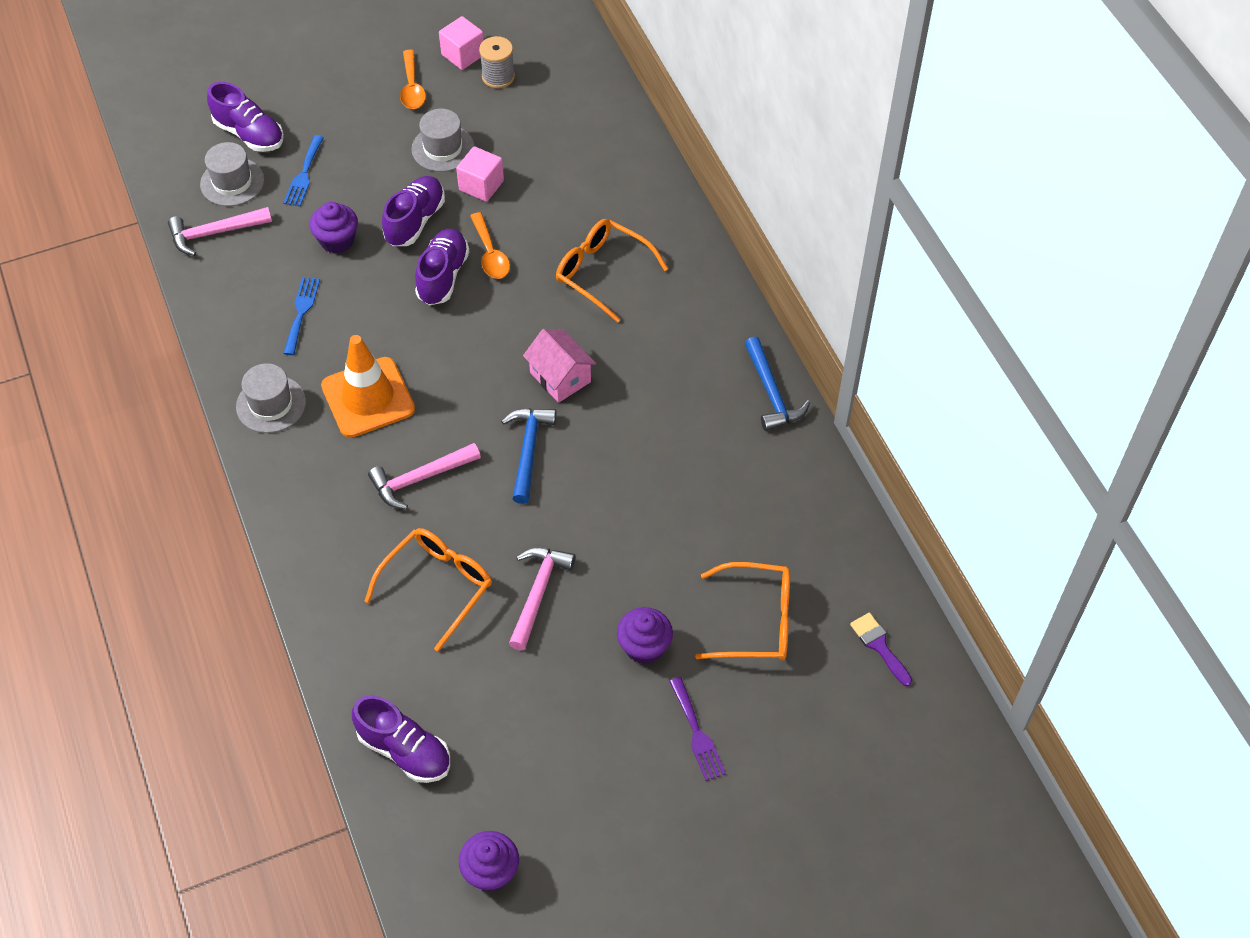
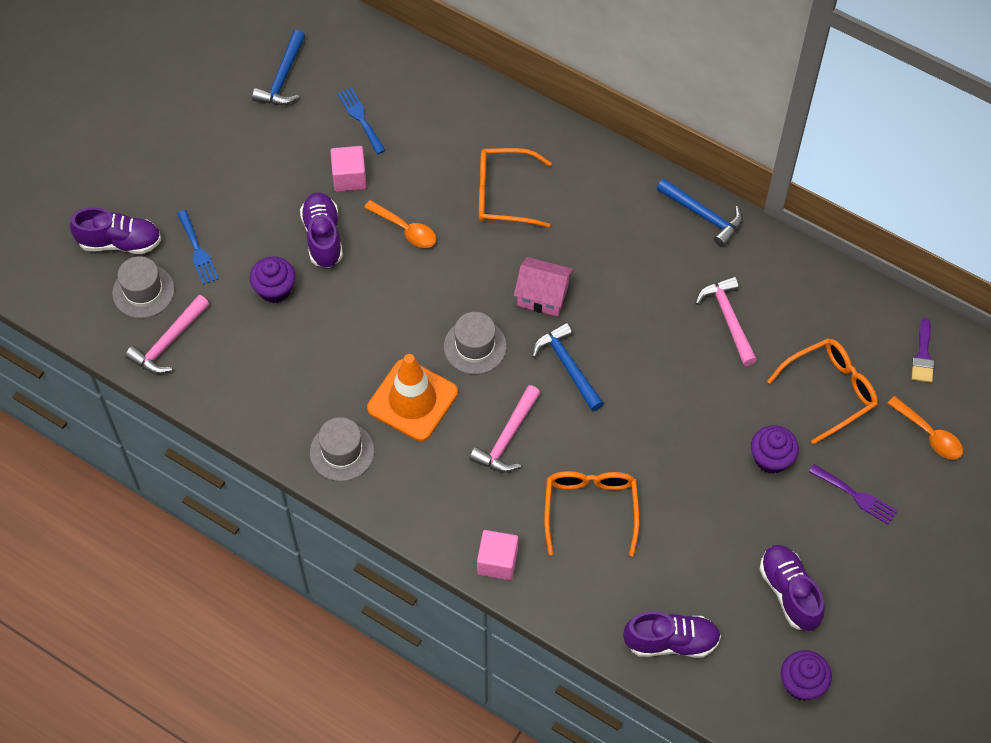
camera: 35 degrees left, 5 degrees up
blue fork [283,277,320,355] -> blue fork moved to [337,87,386,154]
orange spoon [400,50,426,109] -> orange spoon moved to [887,396,963,460]
grey hat [411,109,474,172] -> grey hat moved to [444,312,507,374]
purple shoe [415,229,470,305] -> purple shoe moved to [759,545,825,631]
pink cube [439,16,484,70] -> pink cube moved to [477,530,518,580]
grey spool [479,36,515,88] -> blue hammer [252,30,305,105]
pink hammer [509,548,576,651] -> pink hammer moved to [695,276,757,366]
purple brush [850,613,912,686] -> purple brush turned 105 degrees counterclockwise [912,318,934,382]

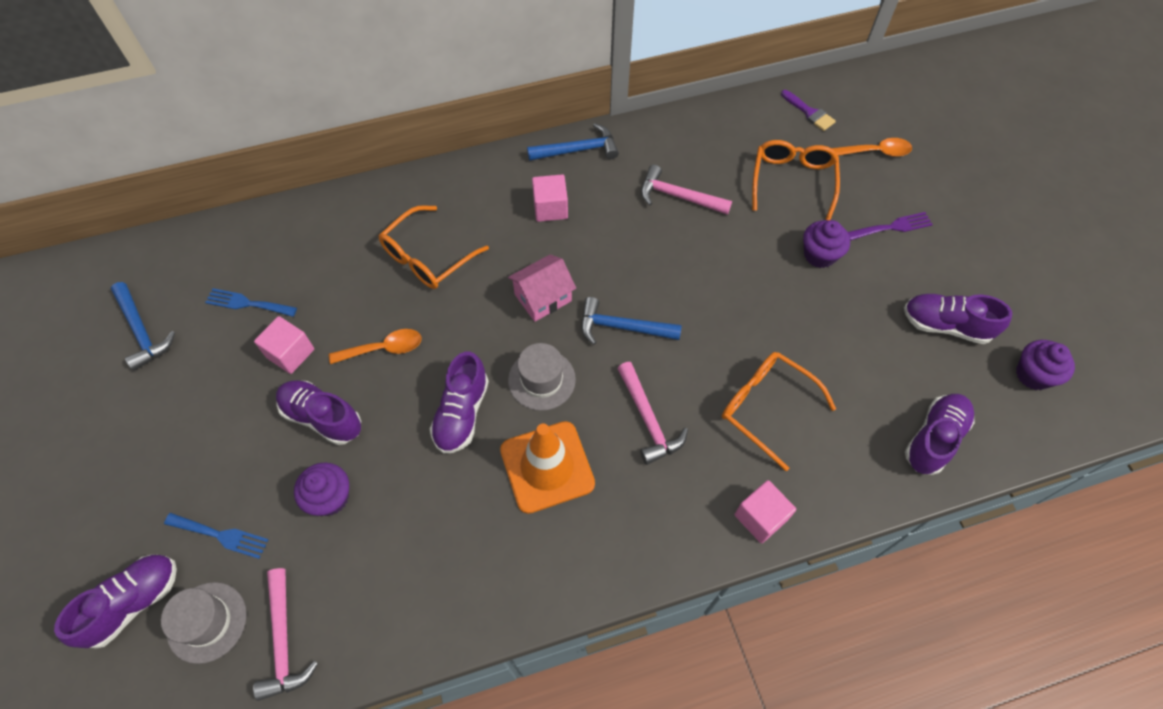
camera: 50 degrees left, 0 degrees up
grey hat [310,417,375,481] -> none
none -> purple shoe [430,352,489,453]
none -> pink cube [532,174,568,222]

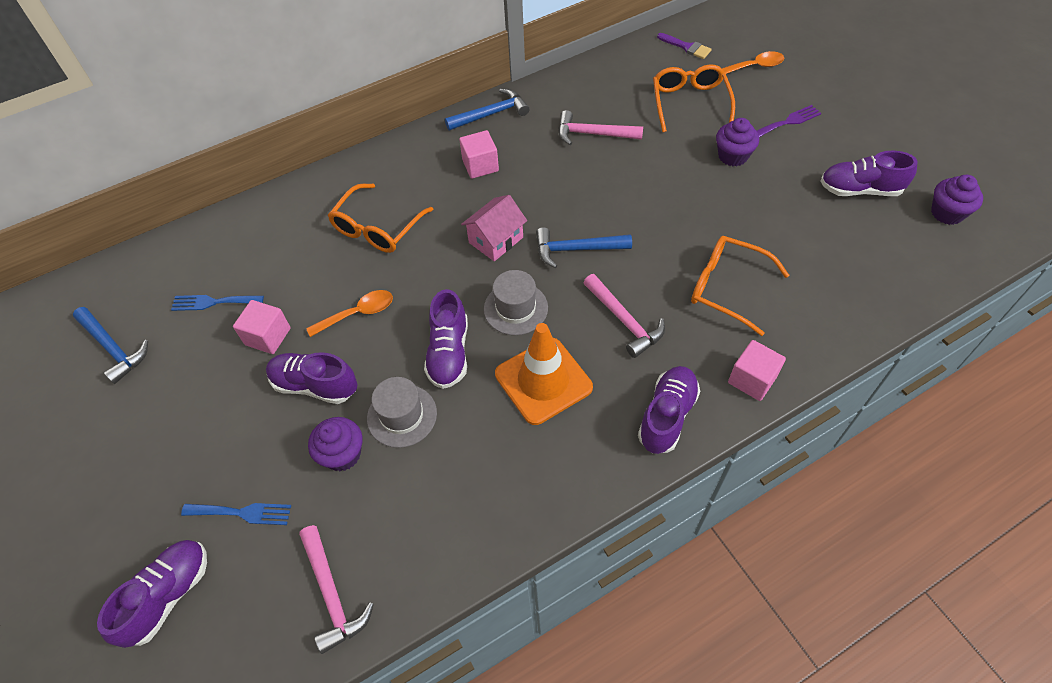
camera: 10 degrees left, 5 degrees down
grey hat [161,582,247,664] -> grey hat moved to [367,377,437,448]
purple shoe [905,394,975,475] -> purple shoe moved to [638,366,700,454]

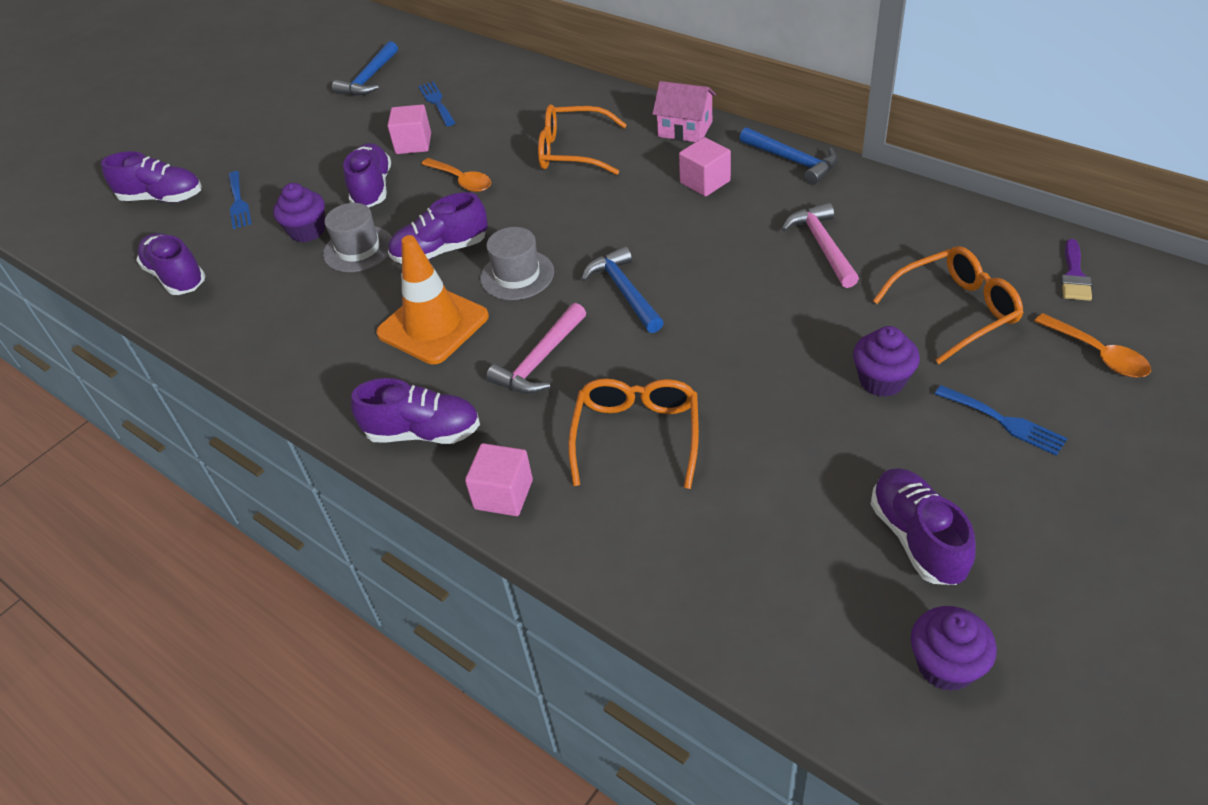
camera: 70 degrees right, 10 degrees down
pink hammer [299,525,374,654] -> purple shoe [136,233,206,295]
pink house [461,195,527,261] -> pink house moved to [652,81,716,142]
purple fork [757,105,821,137] -> blue fork [935,385,1068,456]

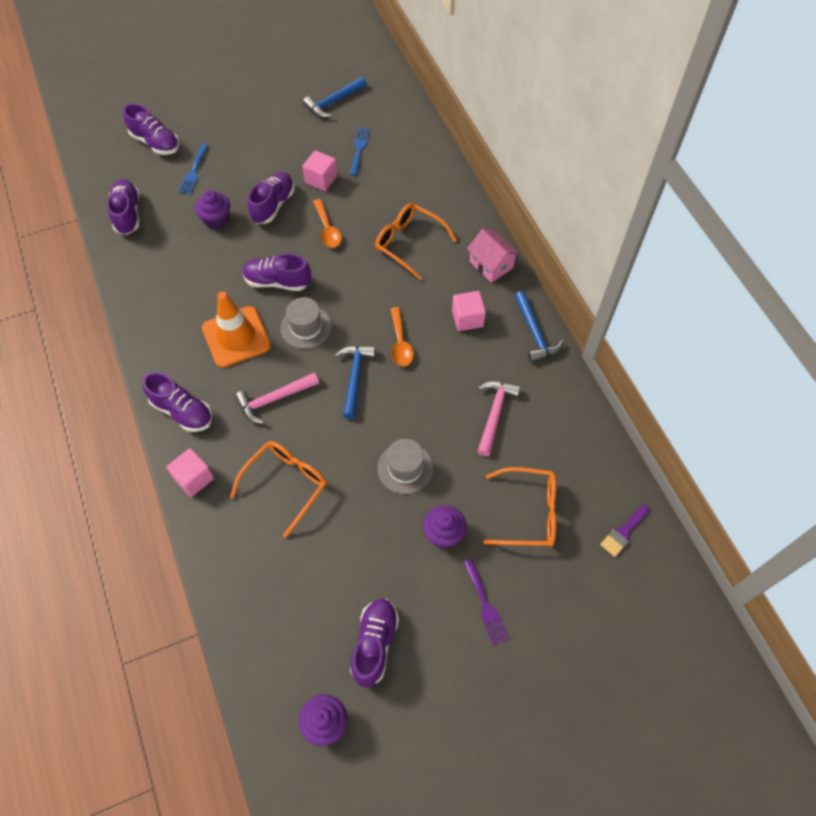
camera: 25 degrees right, 15 degrees up
grey hat [323,203,392,272] -> grey hat moved to [377,439,433,494]
blue fork [935,385,1068,456] -> purple fork [463,559,509,645]
orange spoon [1035,313,1151,378] -> orange spoon moved to [390,307,414,367]

